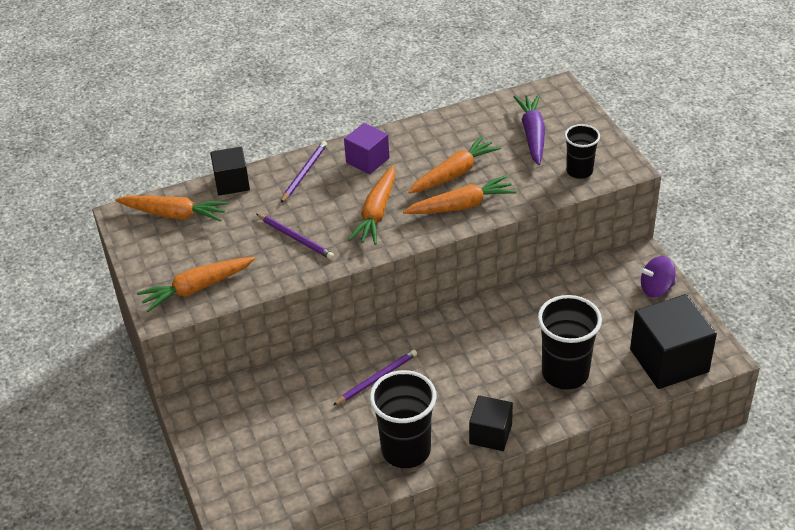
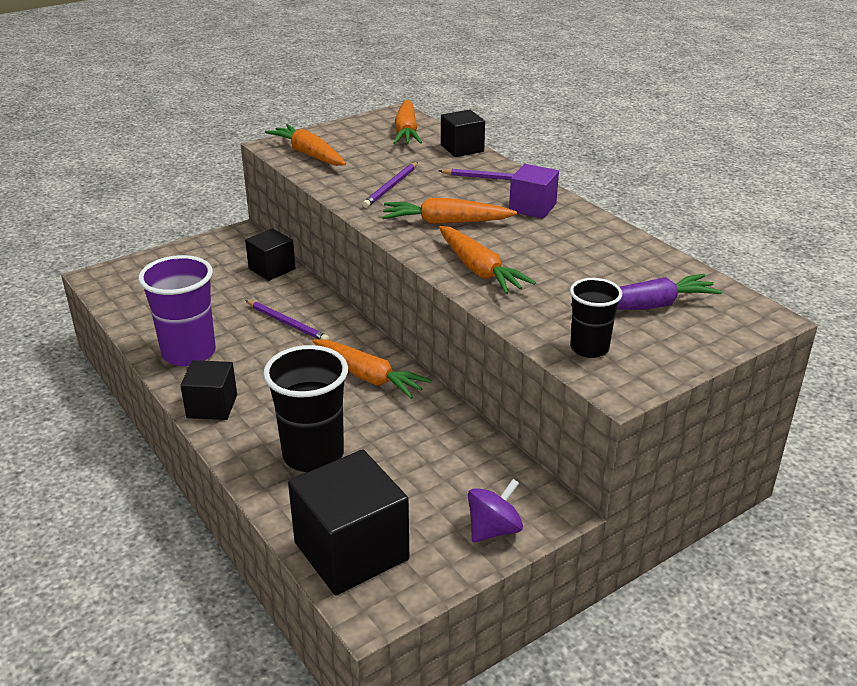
camera: 75 degrees right, 10 degrees down
black cup [370,370,437,468] -> purple cup [138,255,216,366]
orange carrot [408,136,501,194] -> orange carrot moved to [312,339,432,399]
purple spinning top [640,256,676,297] -> purple spinning top turned 75 degrees clockwise [468,479,523,542]
none -> black cube [245,228,296,281]

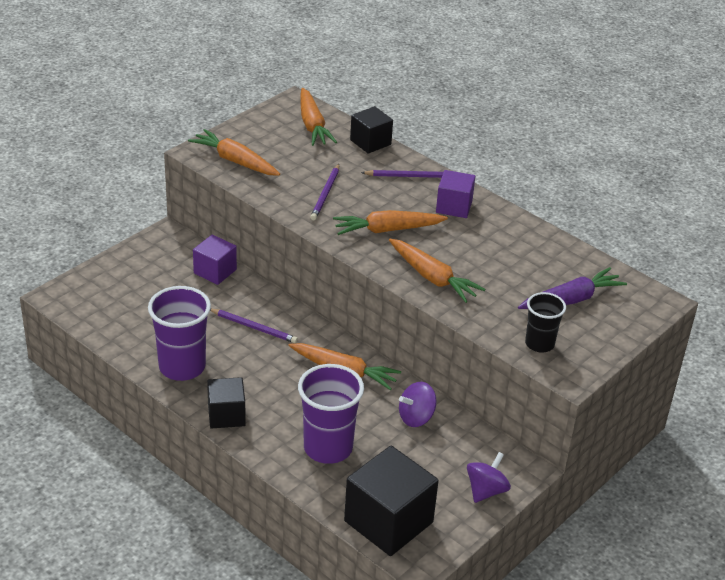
camera: 15 degrees left, 5 degrees up
black cube [245,228,296,281] -> purple cube [193,235,237,285]
black cup [263,345,348,472] -> purple cup [298,364,364,464]
none -> purple spinning top [399,382,436,427]

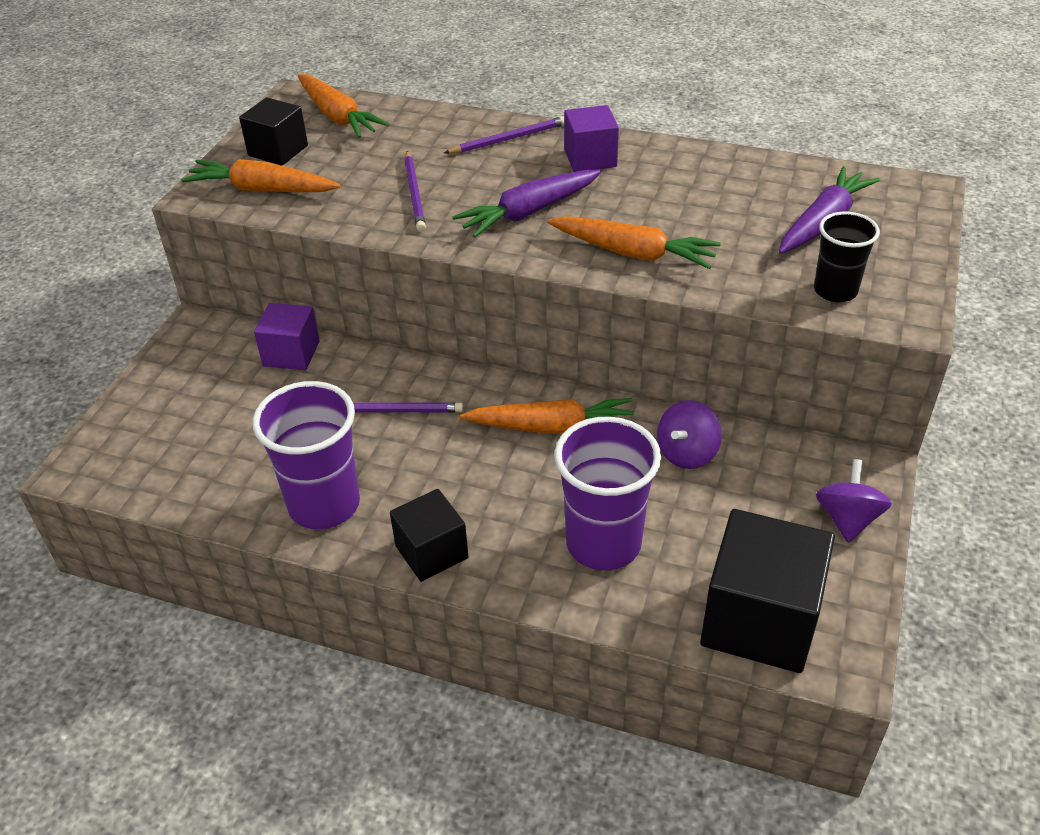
camera: 20 degrees left, 5 degrees up
orange carrot [333,210,448,235] -> purple carrot [452,170,601,237]
black cube [350,106,393,154] -> black cube moved to [239,97,308,166]

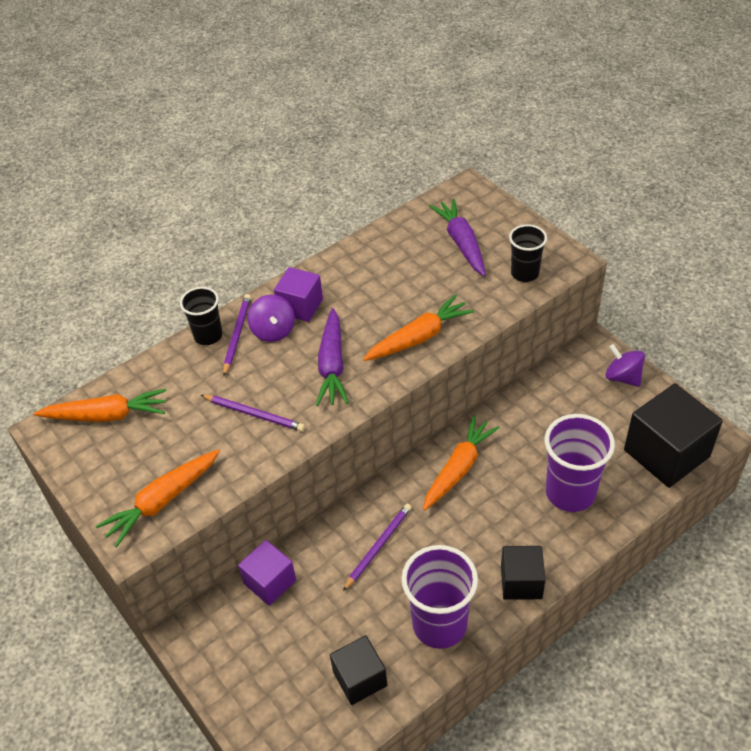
camera: 55 degrees left, 5 degrees up
black cube [239,97,308,166] -> black cube moved to [330,635,387,705]
purple spinning top [657,400,722,469] -> purple spinning top moved to [248,295,295,342]
none -> black cup [180,287,223,345]

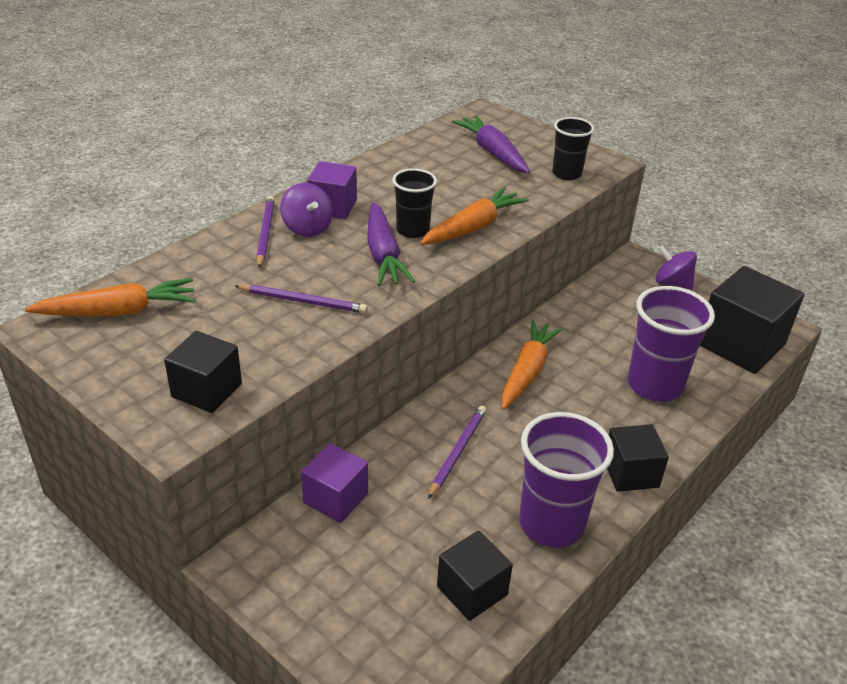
camera: 15 degrees left, 10 degrees down
orange carrot [96,449,220,547] -> black cube [164,331,242,413]
black cup [180,287,223,345] -> black cup moved to [392,168,437,238]

